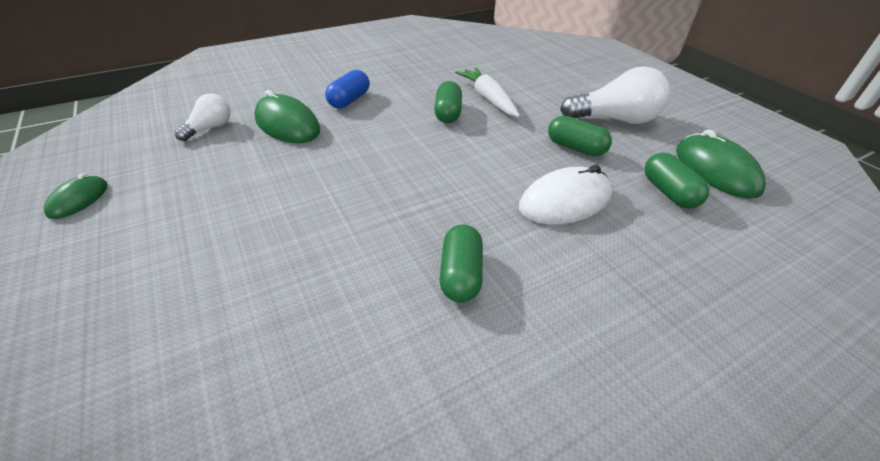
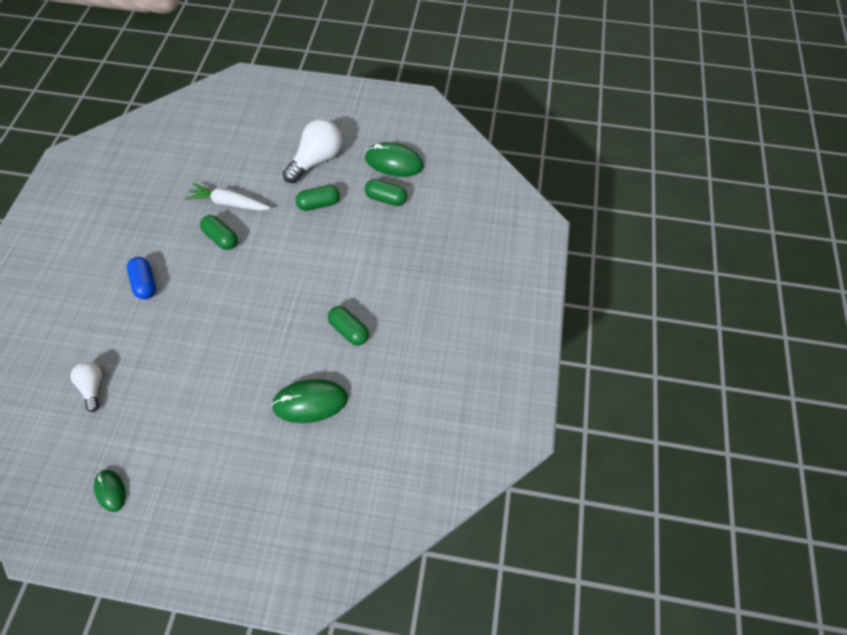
camera: 50 degrees left, 20 degrees up
green mouse [254,90,320,143] -> green mouse moved to [271,379,348,423]
white mouse [519,165,612,225] -> none

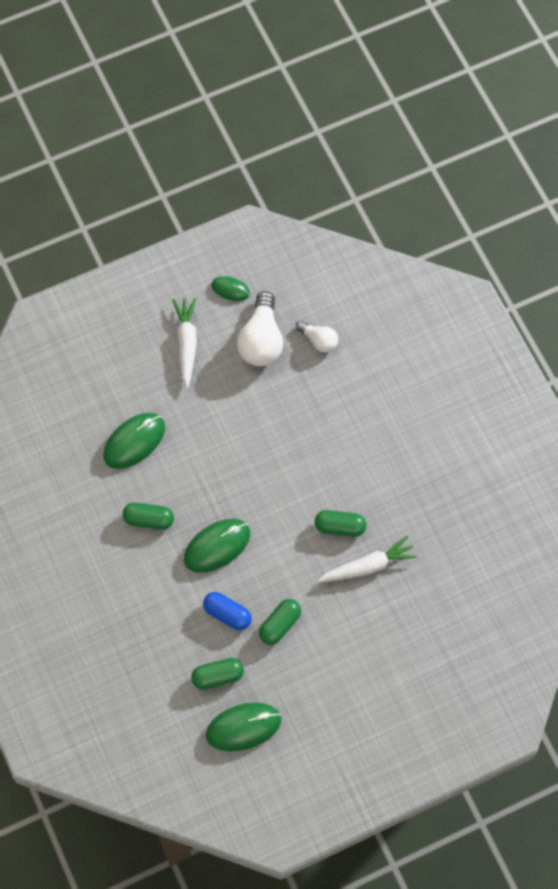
camera: 145 degrees right, 5 degrees up
blue capsule [127,257,156,299] -> blue capsule moved to [203,592,252,630]
white light bulb [283,119,342,183] -> white light bulb moved to [237,291,283,366]
none -> white carrot [173,298,197,389]
none -> green mouse [184,519,250,573]

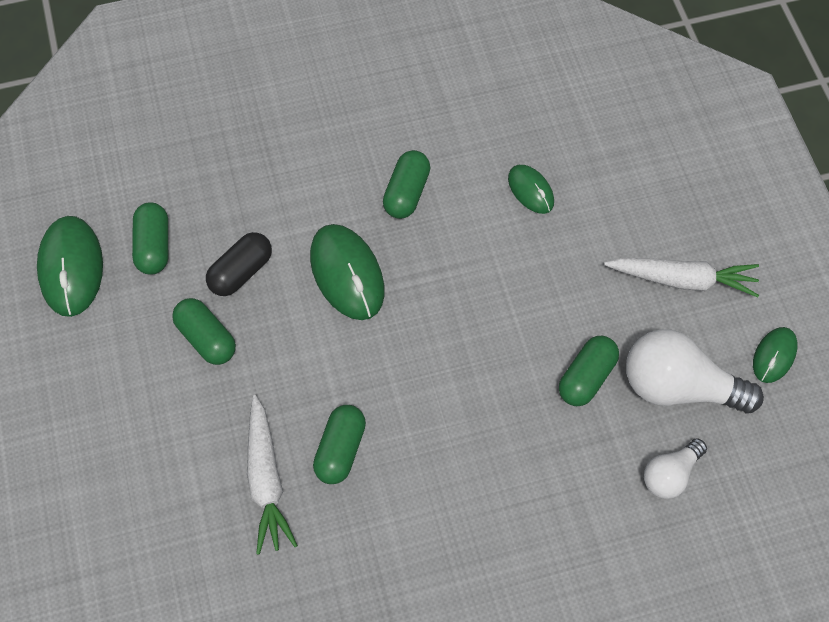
camera: 100 degrees right, 5 degrees down
green mouse [103,413,165,469] -> green mouse [508,165,554,214], size x0.57
blue capsule [203,592,252,630] -> black capsule [206,232,272,296]
none -> green capsule [559,336,619,406]

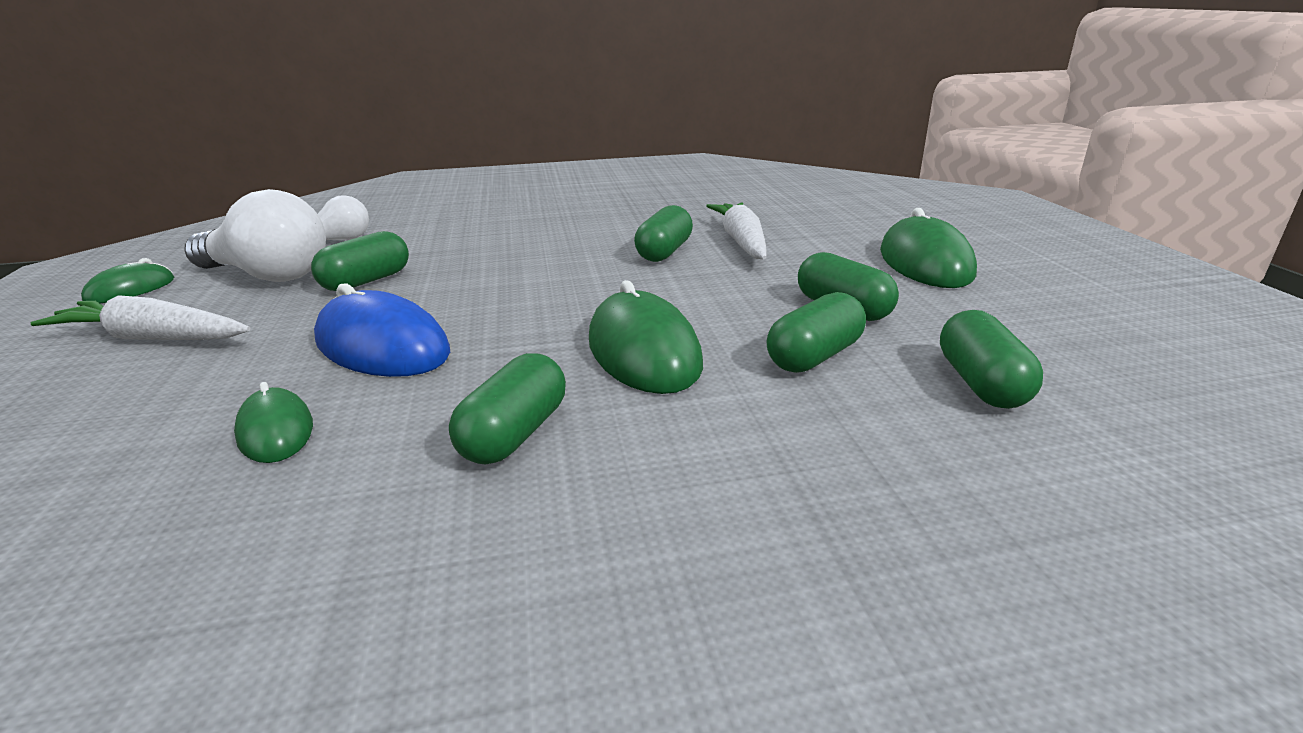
camera: 175 degrees left, 35 degrees down
green mouse [37,216,103,317] -> green mouse moved to [880,208,977,288]
black capsule [206,232,272,296] -> green capsule [766,292,866,373]
none -> blue mouse [314,283,450,377]

